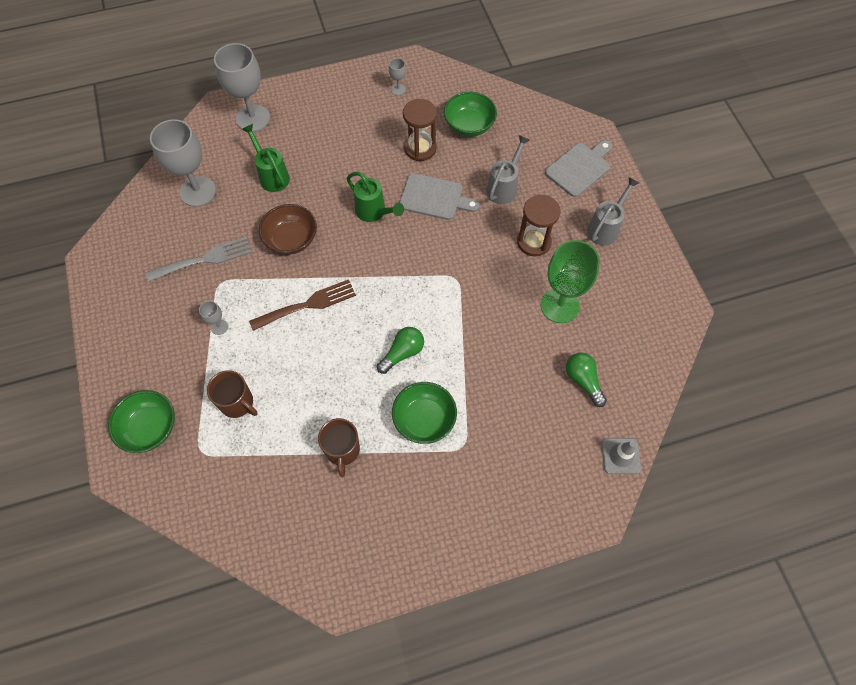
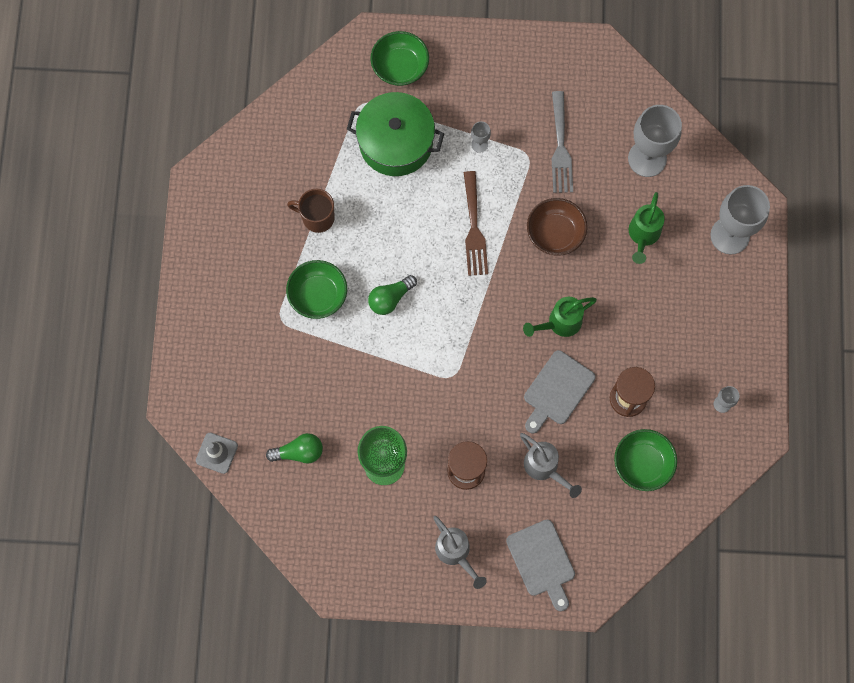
camera: 110 degrees right, 10 degrees up
brown mug [207,370,258,418] -> green pot [347,92,444,176]
green watering can [242,124,290,192] -> green watering can turned 120 degrees clockwise [629,192,665,264]
green light bulb [377,327,424,374] -> green light bulb turned 75 degrees clockwise [368,275,417,315]

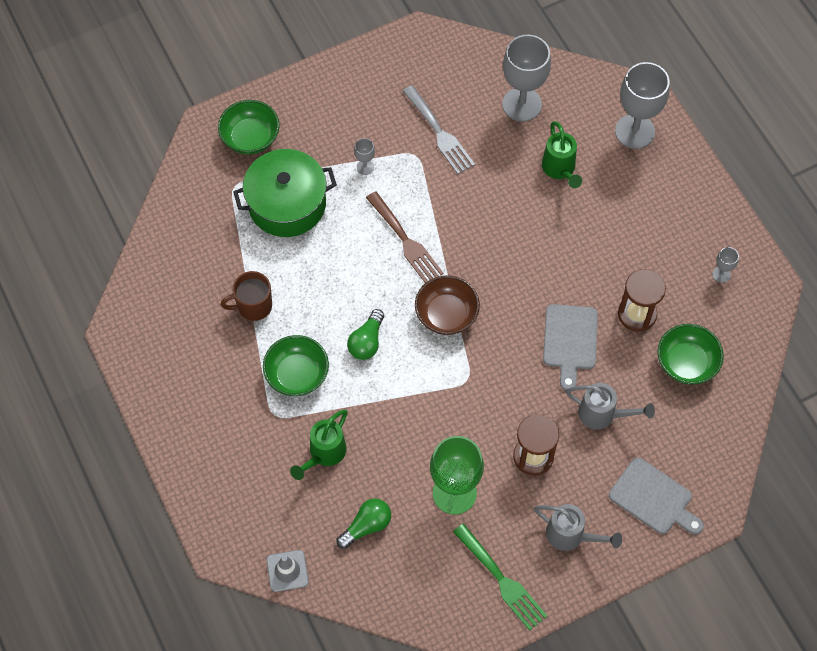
camera: 30 degrees left, 10 degrees down
green watering can [523,297,597,337] -> green watering can moved to [290,410,348,480]
brown bowl [527,198,587,255] -> brown bowl moved to [415,276,480,335]
none -> green fork [453,523,547,631]

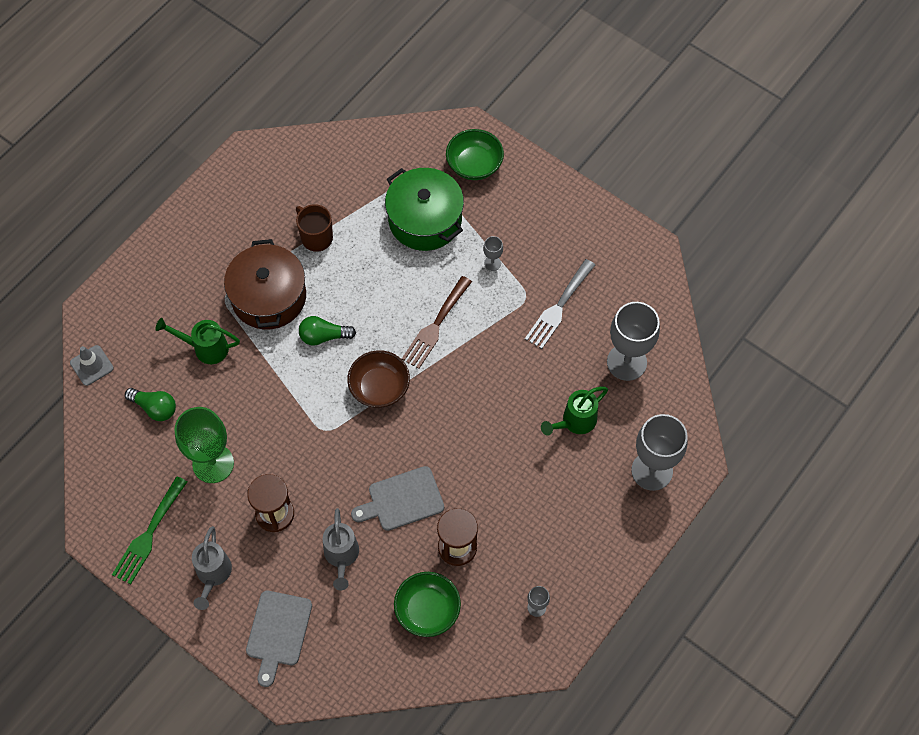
camera: 65 degrees right, 0 degrees up
green bowl [263,335,329,396] -> brown pot [224,239,306,329]

